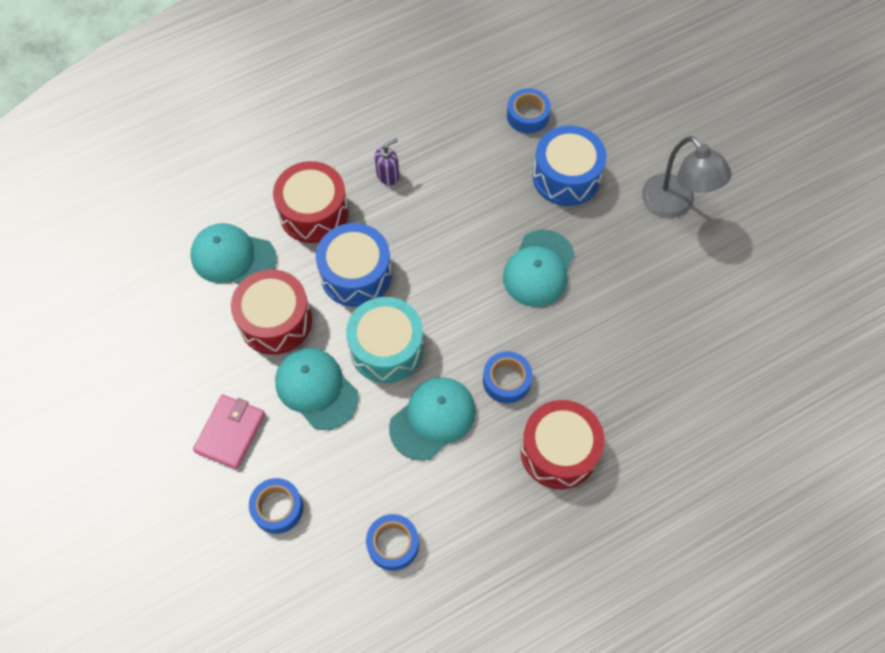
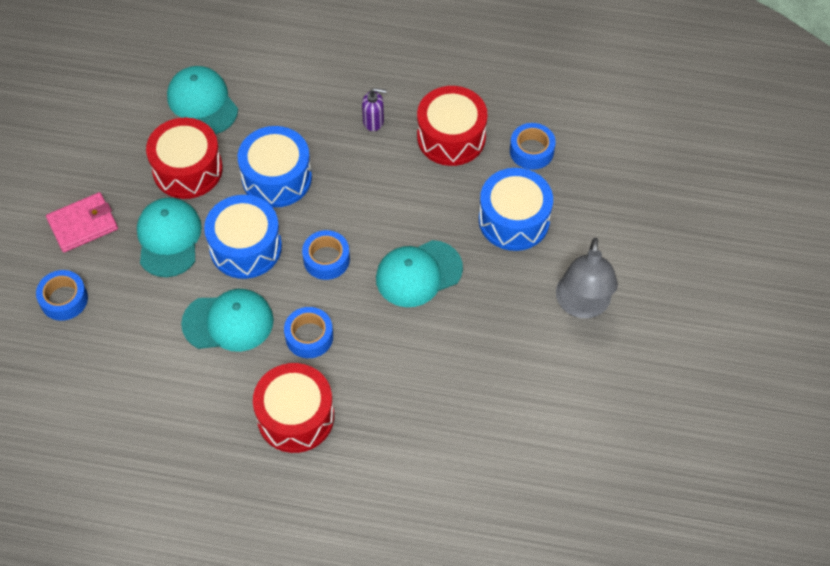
camera: 40 degrees right, 5 degrees down
red drum [273,161,348,243] -> red drum moved to [417,86,487,166]
turquoise drum [346,297,424,383] -> blue drum [204,195,282,279]
blue tape [366,514,419,571] -> blue tape moved to [302,230,350,280]

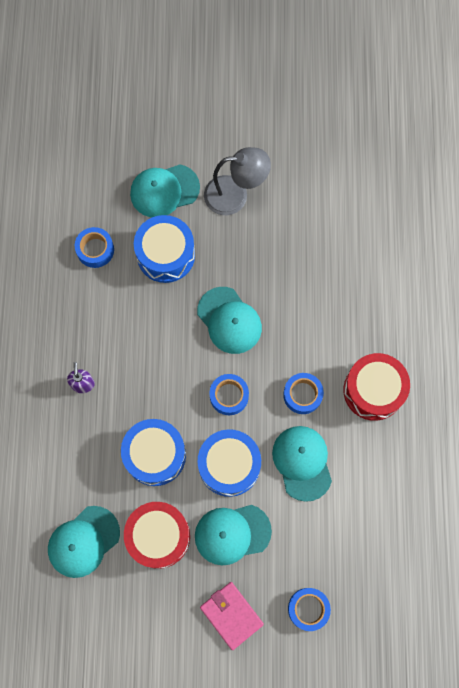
camera: 100 degrees left, 15 degrees up
red drum [417,86,487,166] -> none
none -> turquoise cap [130,164,200,217]

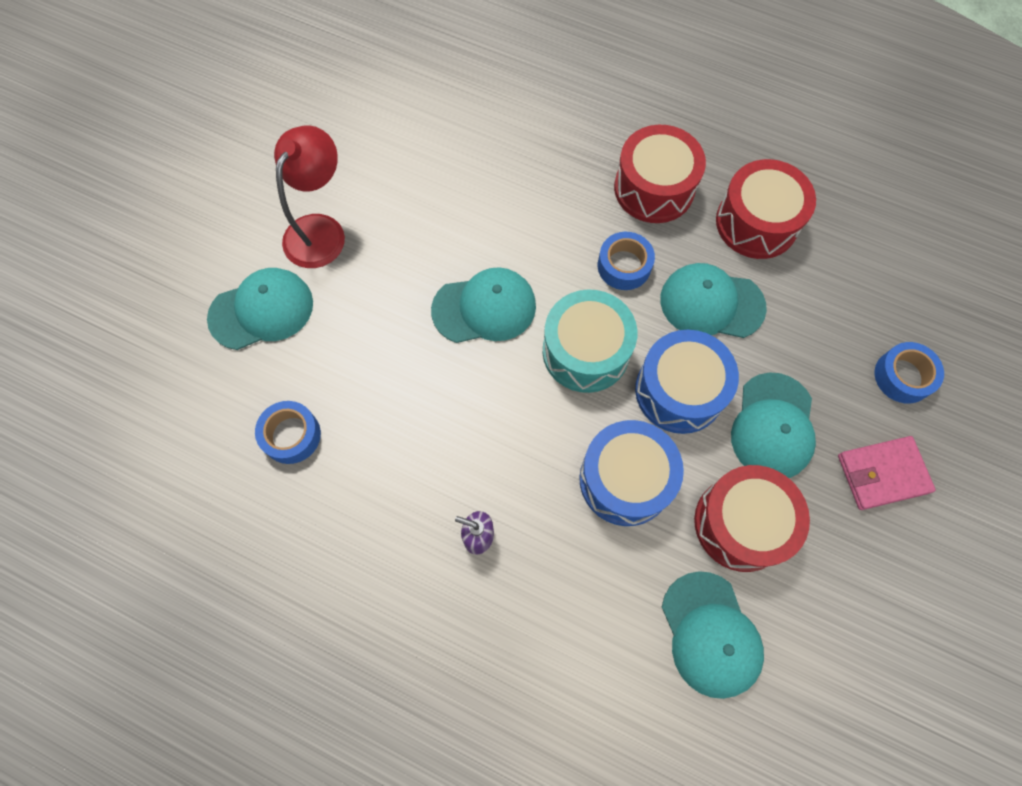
camera: 65 degrees left, 5 degrees down
turquoise cap [130,164,200,217] -> turquoise cap turned 120 degrees counterclockwise [207,268,313,350]
blue drum [134,215,195,283] -> none
grey lamp [204,147,271,215] -> red lamp [274,125,345,268]
blue tape [209,374,249,415] -> turquoise drum [543,289,637,393]
none -> red drum [716,159,816,259]

